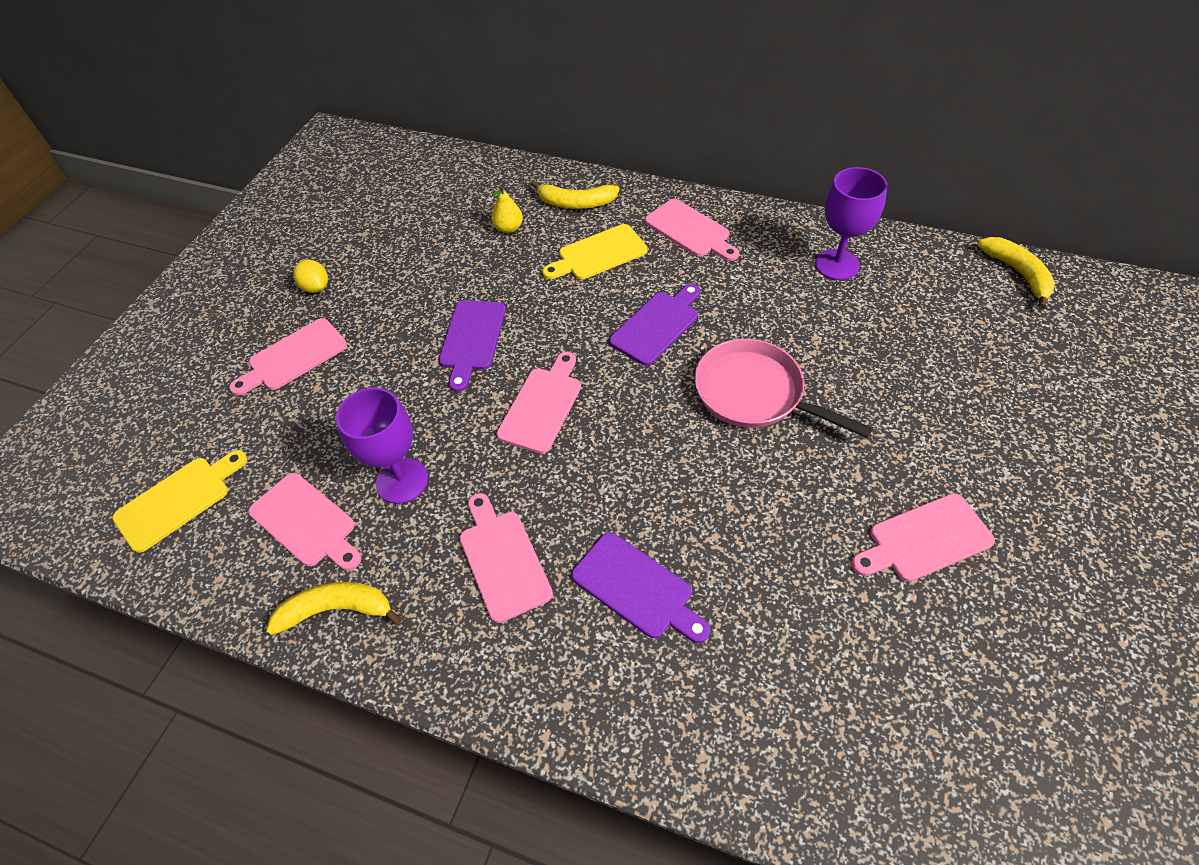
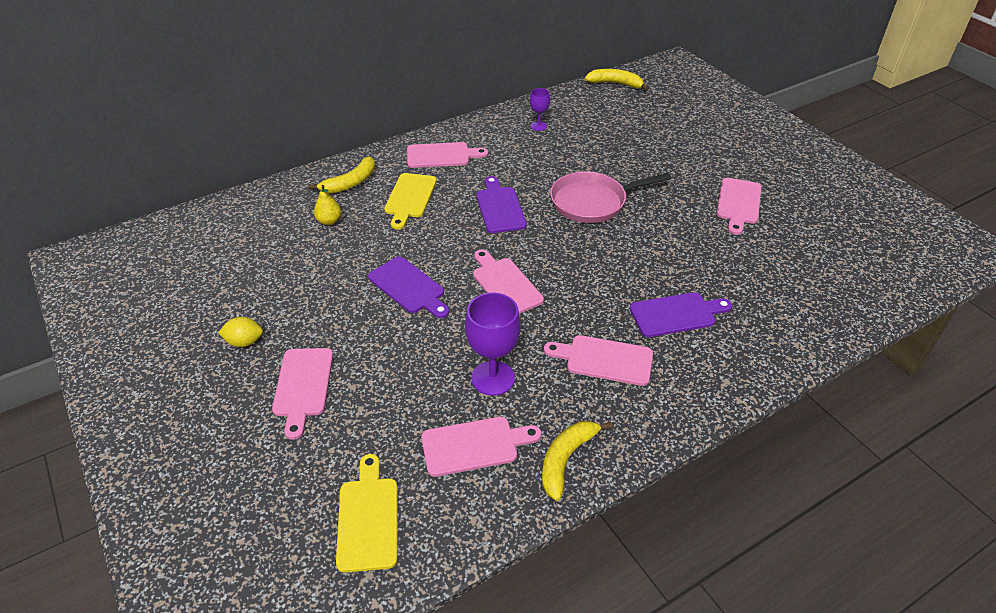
camera: 55 degrees left, 10 degrees down
purple goblet [815,167,887,280] -> purple goblet [530,88,550,131], size x0.55

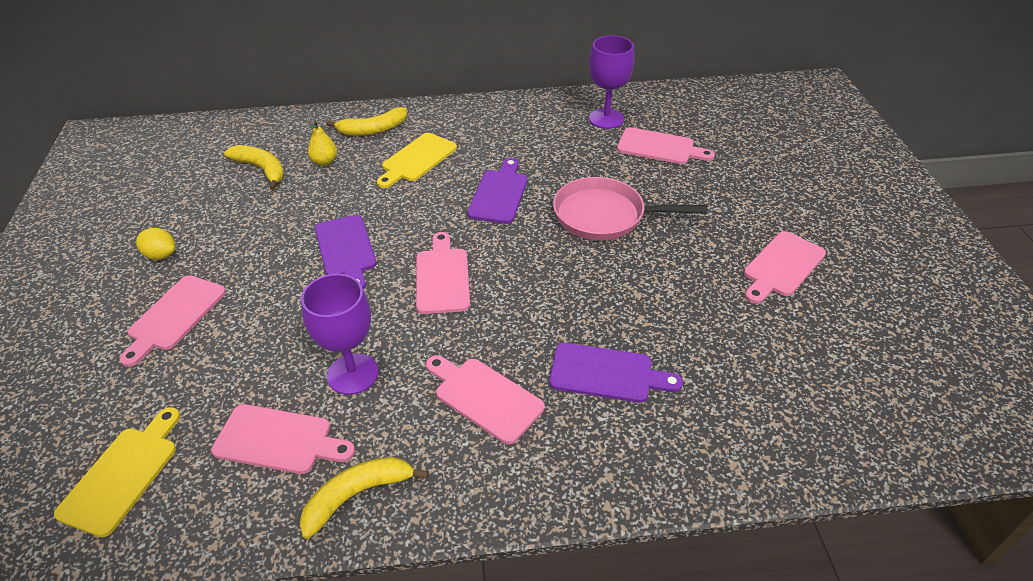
camera: 25 degrees right, 0 degrees up
pink cutting board [407,142,488,168] -> pink cutting board moved to [617,127,715,164]
purple goblet [530,88,550,131] -> purple goblet [589,35,634,129], size x1.83
yellow banana [585,69,649,91] -> yellow banana moved to [224,145,284,190]

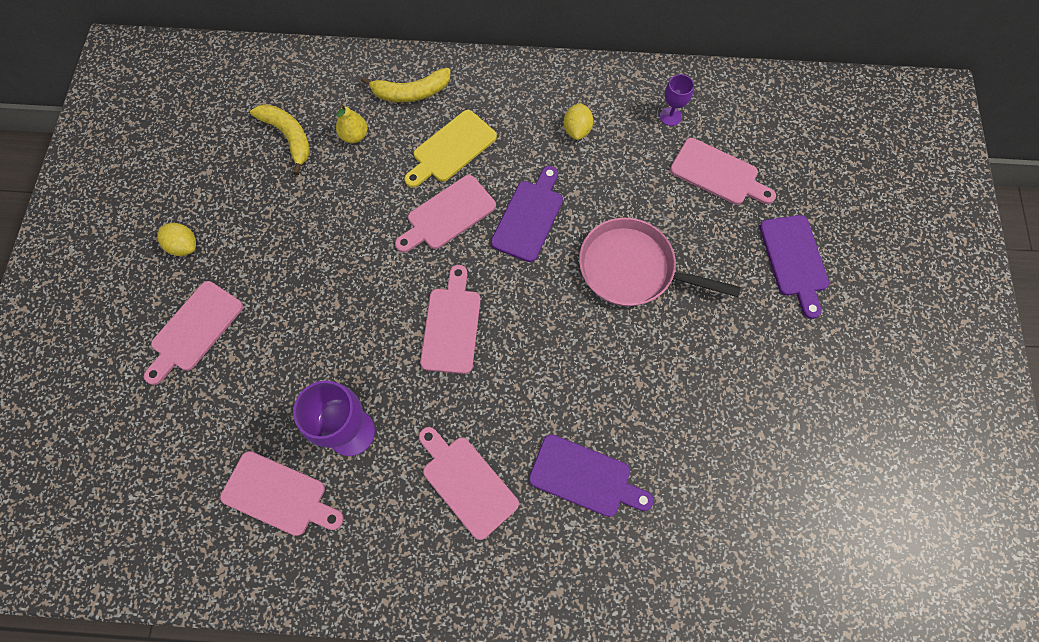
camera: 10 degrees right, 25 degrees up
yellow cutting board [54,407,180,537] -> none
yellow banana [300,457,429,539] -> none
purple cutting board [315,215,377,289] -> purple cutting board moved to [759,215,829,319]
purple goblet [589,35,634,129] -> purple goblet [660,74,694,126], size x0.55
pink cutting board [744,231,826,304] -> pink cutting board moved to [395,175,496,253]
none -> yellow lemon [564,103,593,140]

